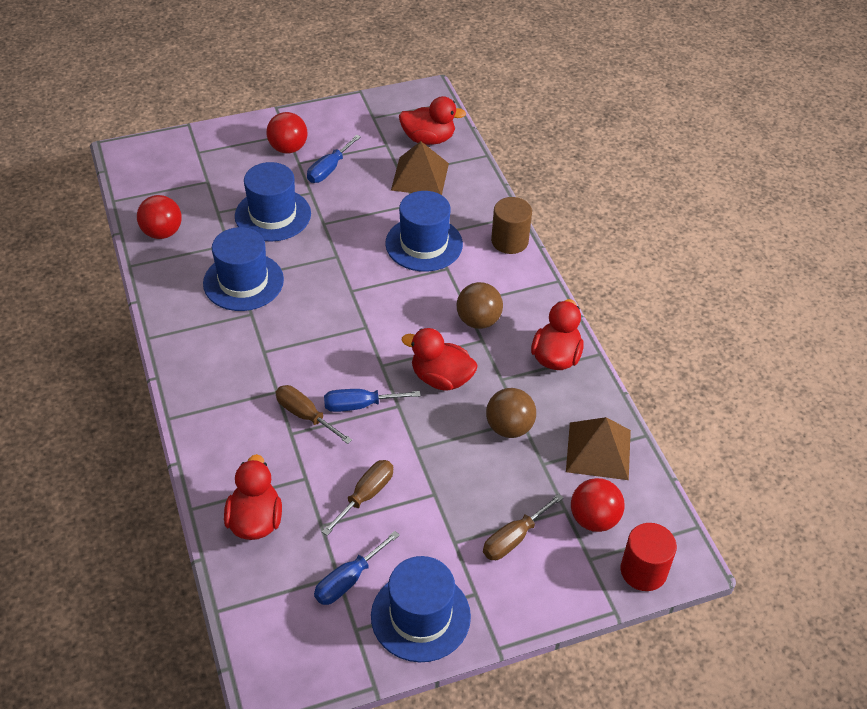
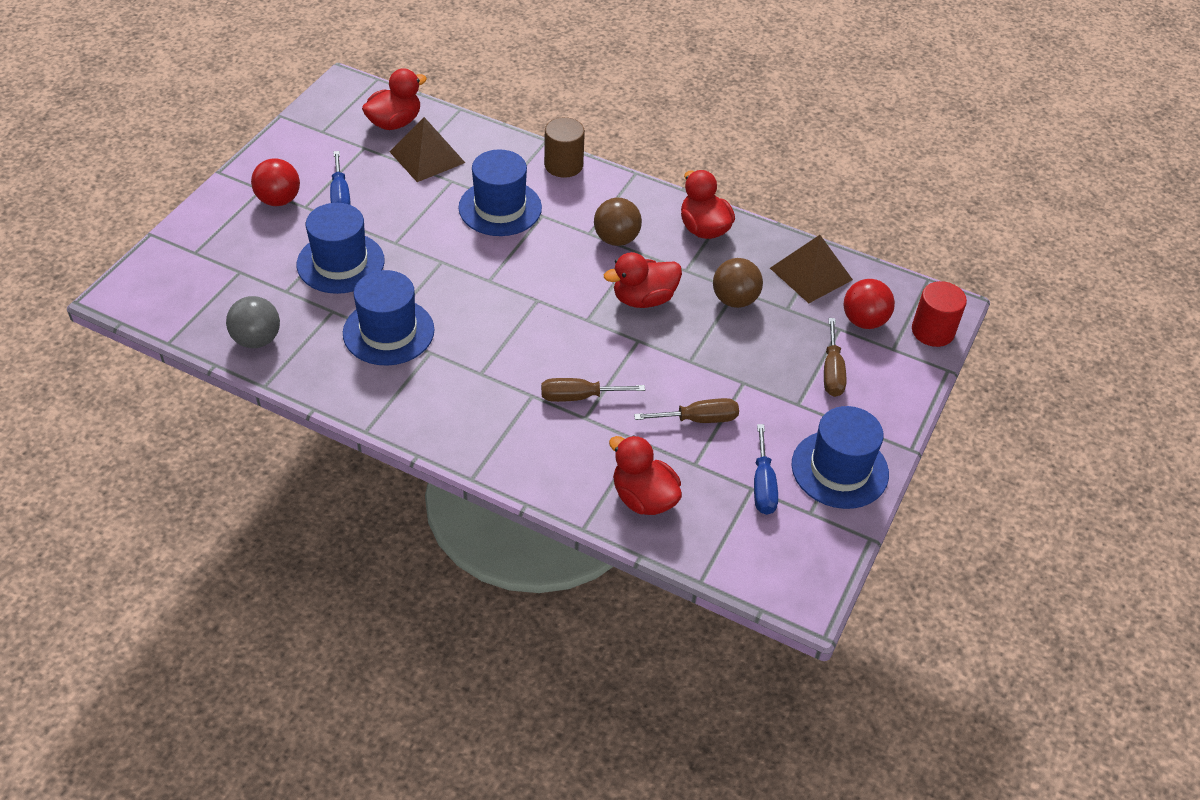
camera: 45 degrees left, 0 degrees up
red ball [137,195,182,239] -> grey ball [226,296,280,348]
brown screwdriver [322,460,393,536] -> brown screwdriver turned 90 degrees clockwise [634,398,739,423]
blue screwdriver [324,389,421,412] -> none

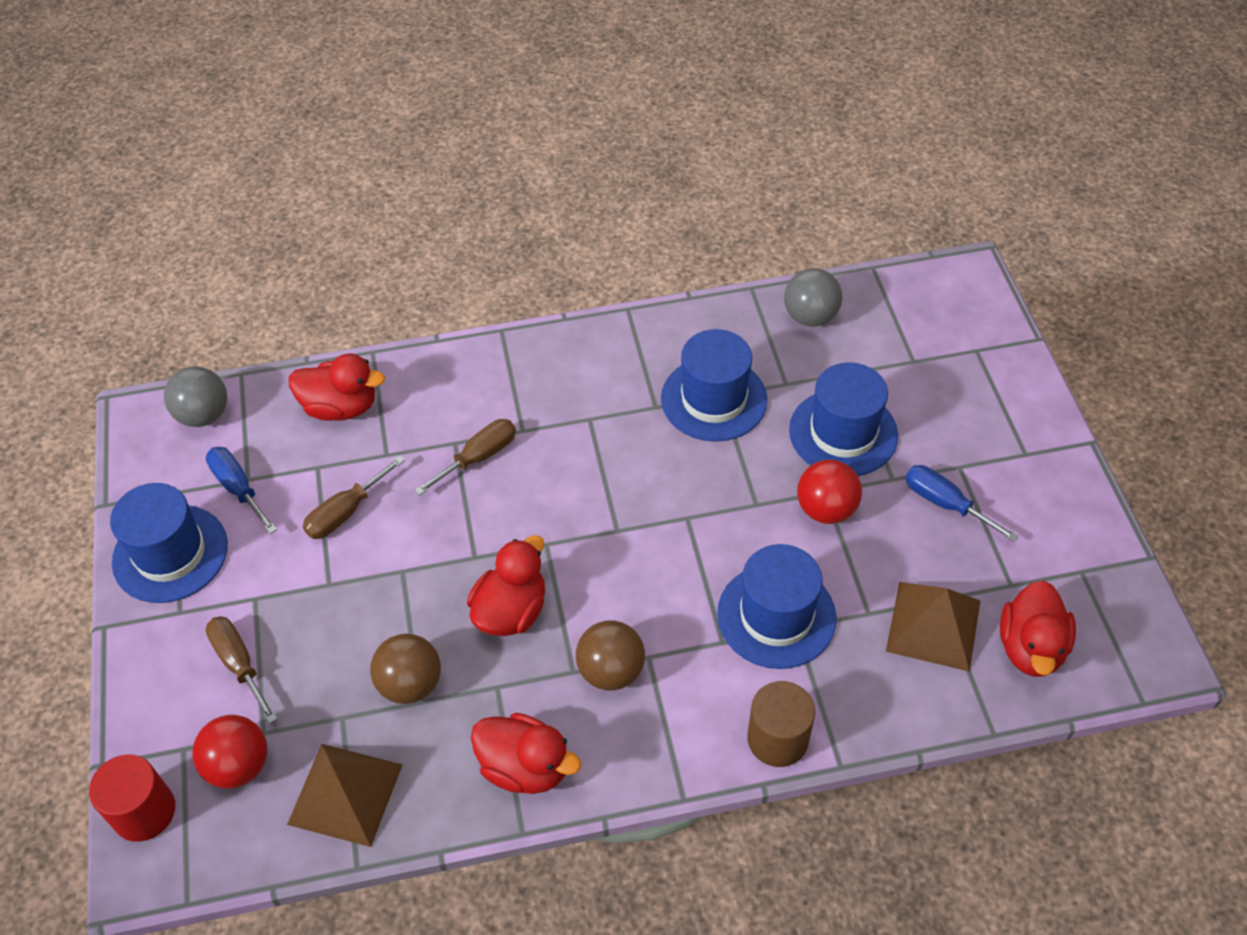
camera: 145 degrees right, 5 degrees up
red ball [251,158,300,206] -> red ball moved to [797,460,862,524]
none -> grey ball [164,366,227,427]

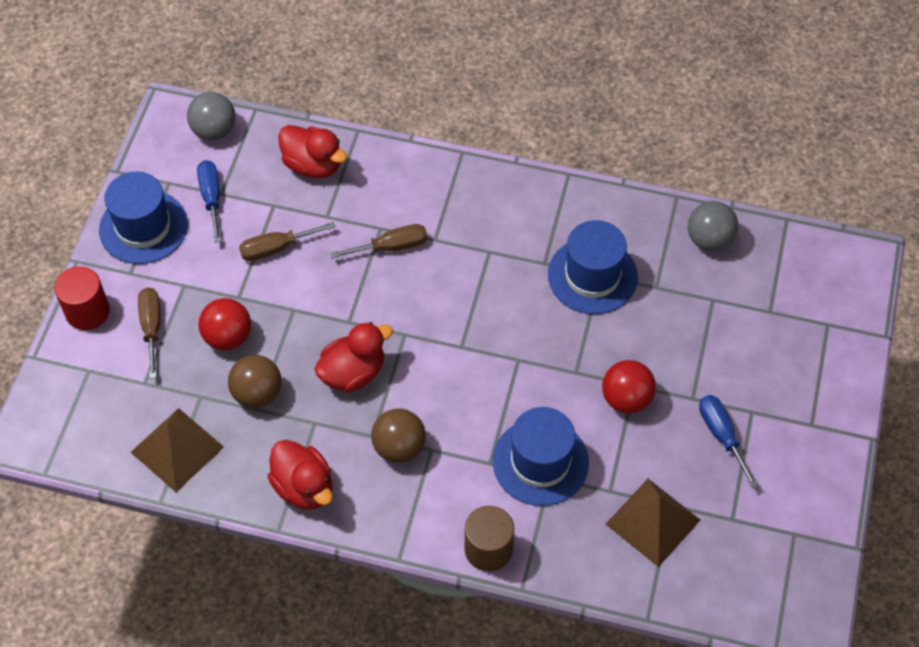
camera: 25 degrees right, 5 degrees up
red cylinder [89,755,175,842] -> red cylinder moved to [54,266,110,330]
red ball [192,715,268,789] -> red ball moved to [199,298,251,351]
blue hat [789,362,898,476] -> none
red duck [1000,581,1076,677] -> none

